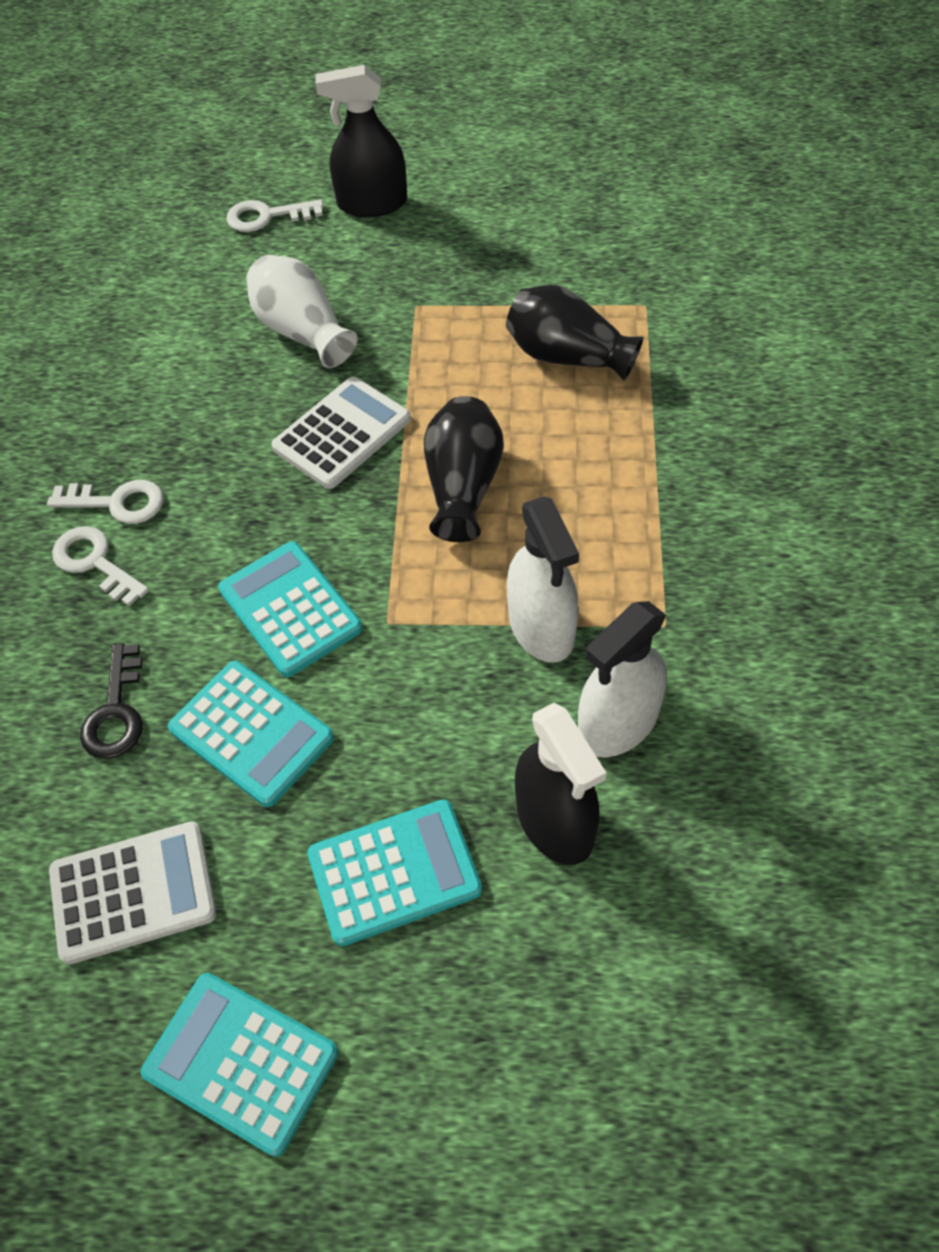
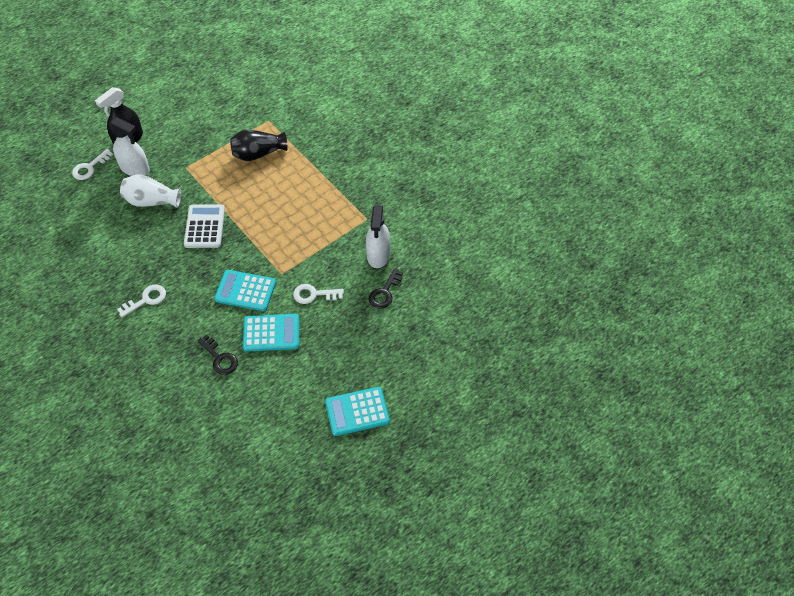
camera: 45 degrees left, 0 degrees up
white calculator [49,821,217,965] -> none
white key [52,526,149,606] -> white key moved to [293,284,344,304]
turquoise calculator [307,799,482,946] -> none
black vase [424,396,504,542] -> none
white spray bottle [507,496,579,663] -> white spray bottle moved to [108,117,150,176]
black spray bottle [515,703,606,865] -> black key [369,268,403,309]

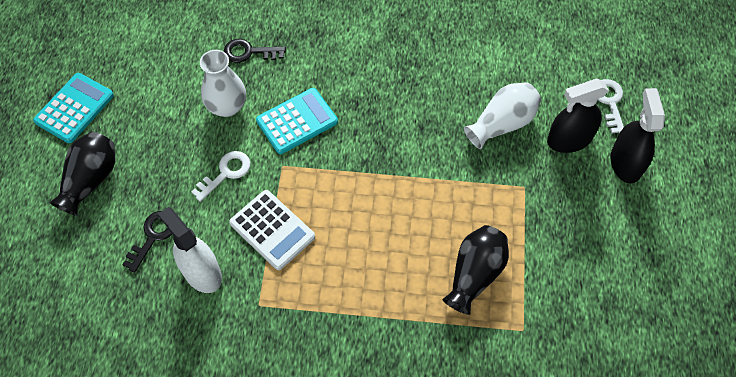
camera: 135 degrees right, 5 degrees up
white spray bottle [108,117,150,176] -> black spray bottle [547,79,609,153]
white key [117,285,166,317] -> none
white calculator [184,204,225,248] -> white calculator moved to [229,190,315,270]
turquoise calculator [243,314,299,352] -> white vase [200,50,246,117]
black key [369,268,403,309] -> black key turned 45 degrees clockwise [122,211,172,273]
none -> black vase [49,131,115,216]

